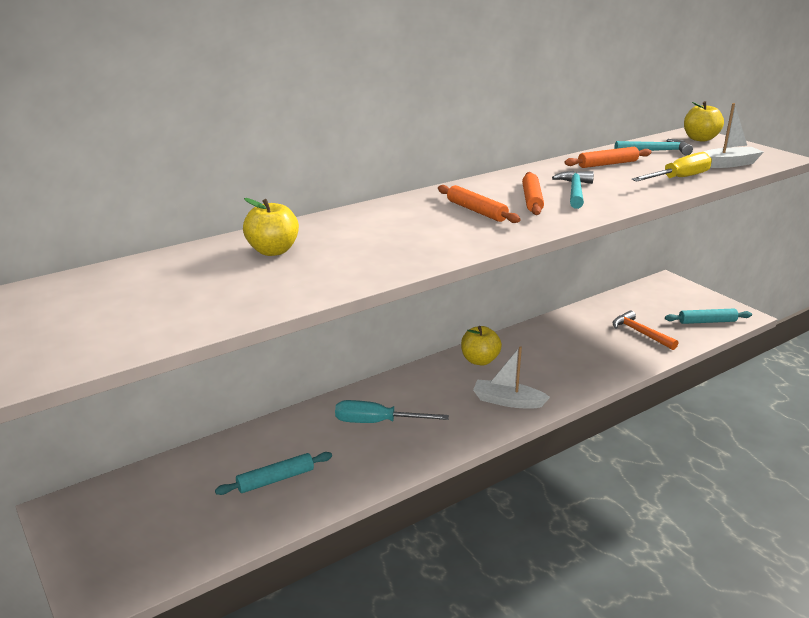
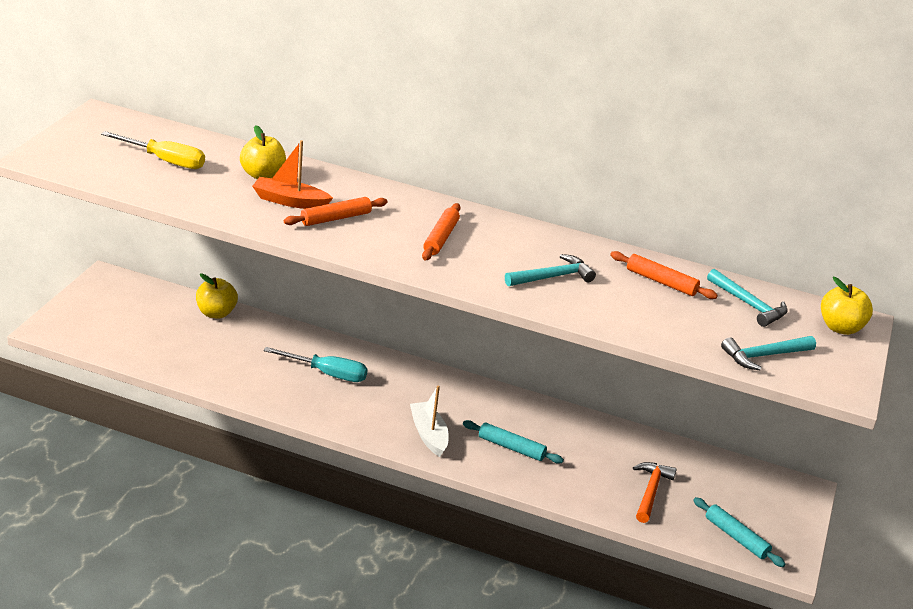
camera: 50 degrees right, 5 degrees up
turquoise rolling pin [215,452,332,495] -> turquoise rolling pin moved to [463,420,564,464]
turquoise screwdriver [335,400,449,423] -> turquoise screwdriver turned 135 degrees clockwise [264,347,368,382]
yellow apple [461,326,502,365] -> yellow apple moved to [196,273,238,319]
orange rolling pin [522,172,544,215] -> orange rolling pin moved to [284,197,388,226]
yellow screwdriver [631,152,712,182] -> yellow screwdriver moved to [101,131,205,169]
white boat [704,103,764,168] -> turquoise hammer [721,336,816,370]
none -> orange boat [252,140,333,209]

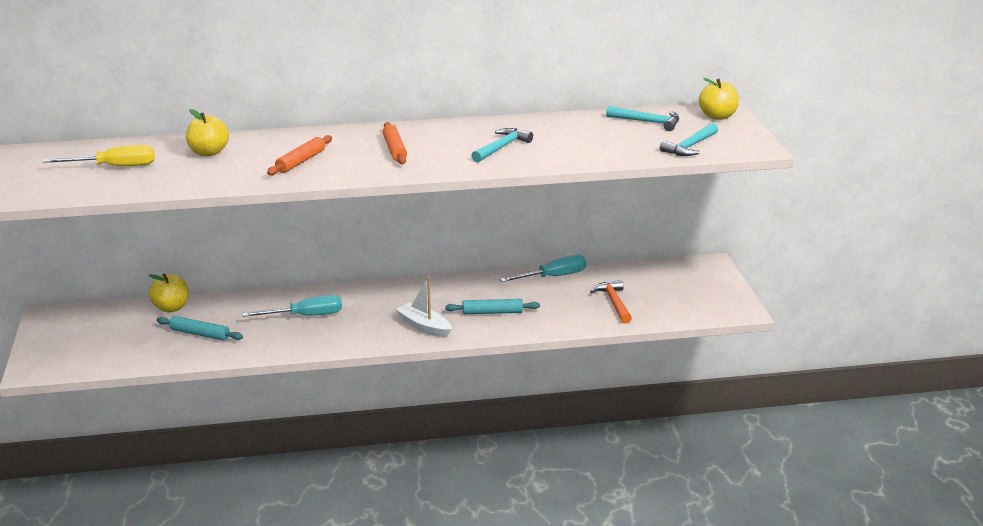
camera: 25 degrees left, 5 degrees down
orange boat [252,140,333,209] -> none
orange rolling pin [610,251,718,299] -> none
turquoise rolling pin [693,497,786,567] -> turquoise rolling pin moved to [156,316,243,341]
none -> turquoise screwdriver [500,255,587,282]

